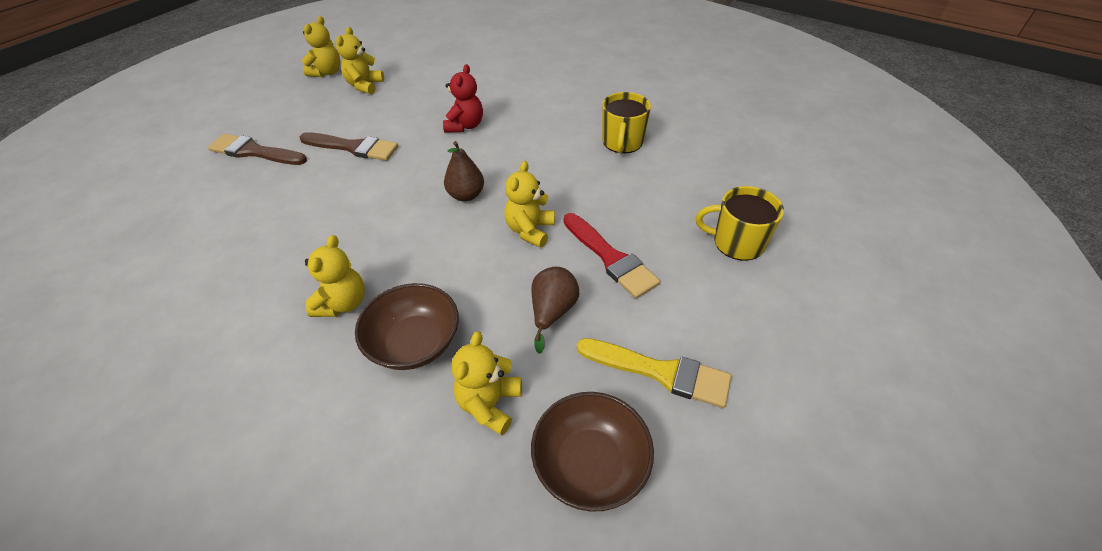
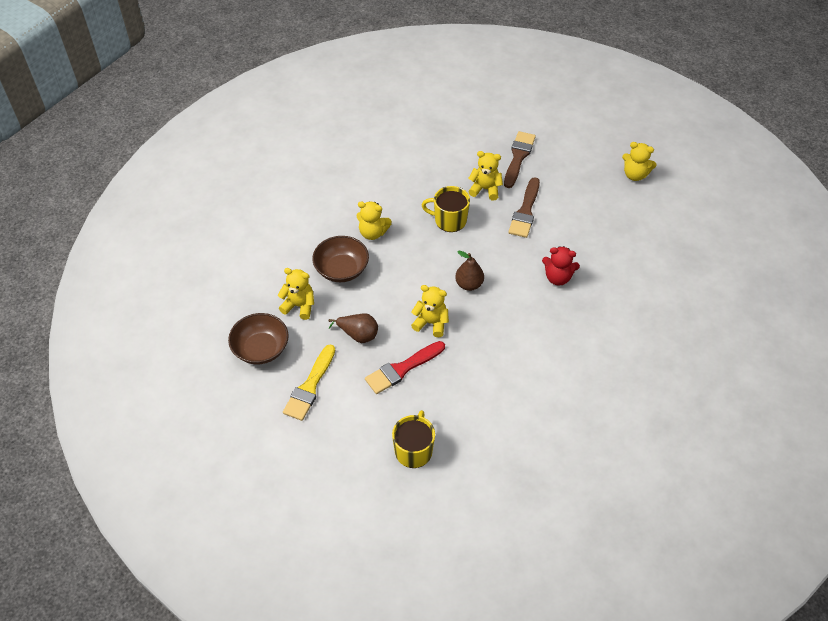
camera: 90 degrees right, 5 degrees up
yellow teddy bear [336,27,384,94] -> yellow teddy bear moved to [468,151,503,200]
yellow mug [602,92,651,153] -> yellow mug moved to [422,186,470,232]

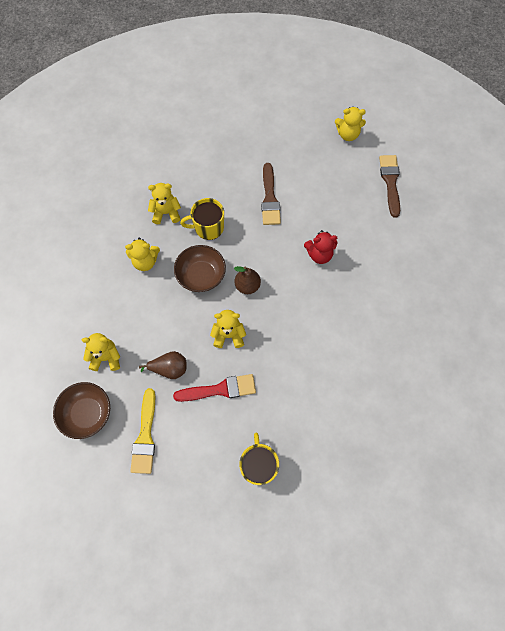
camera: 20 degrees left, 15 degrees up
brown bowl [312,236,369,282] -> brown bowl moved to [174,245,226,292]
red brush [365,341,445,394] -> red brush turned 135 degrees counterclockwise [173,374,256,402]
yellow teddy bear [468,151,503,200] -> yellow teddy bear moved to [148,183,181,224]
brown brush [504,131,536,188] -> brown brush moved to [379,155,400,218]

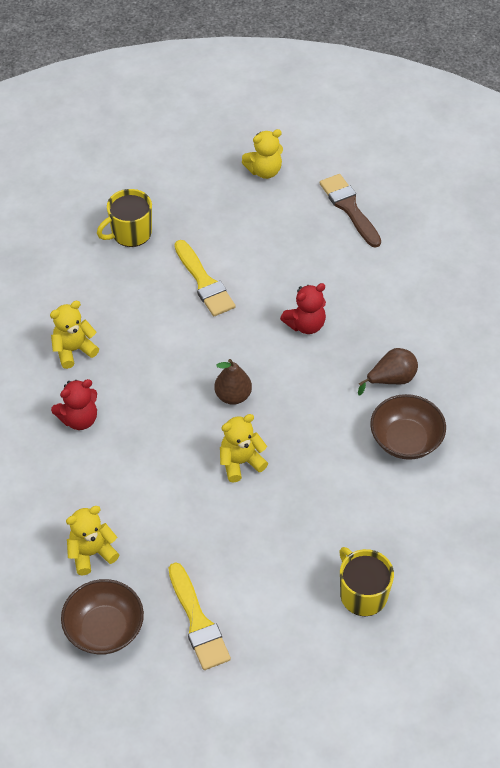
camera: 25 degrees left, 15 degrees down
yellow teddy bear [125,237,160,271] -> red teddy bear [51,379,97,430]
brown pear [139,351,187,379] -> brown pear moved to [358,348,418,395]
red brush [173,374,256,402] -> none
brown bowl [174,245,226,292] -> brown bowl moved to [370,394,446,460]
yellow mug [180,198,224,240] -> yellow mug moved to [97,189,152,247]
brown brush [261,163,281,225] -> yellow brush [174,240,236,316]

